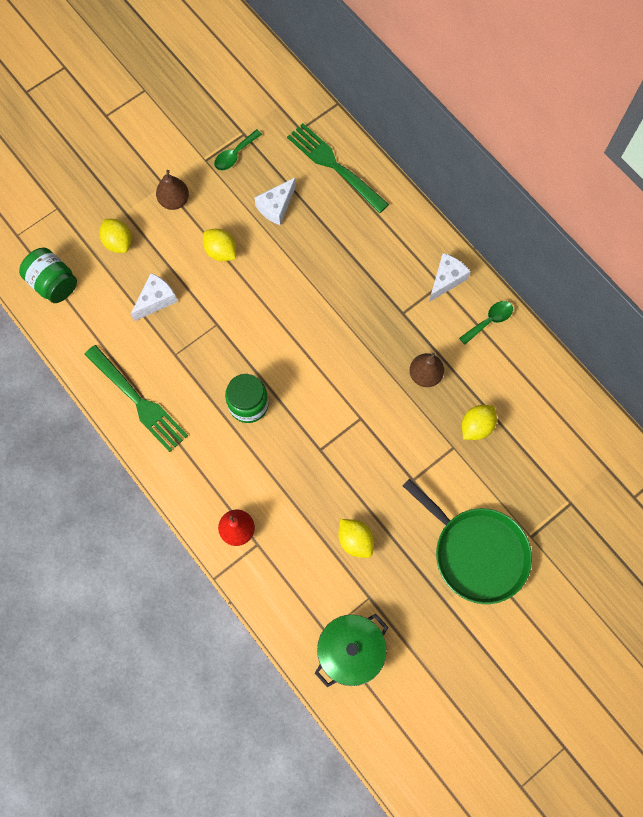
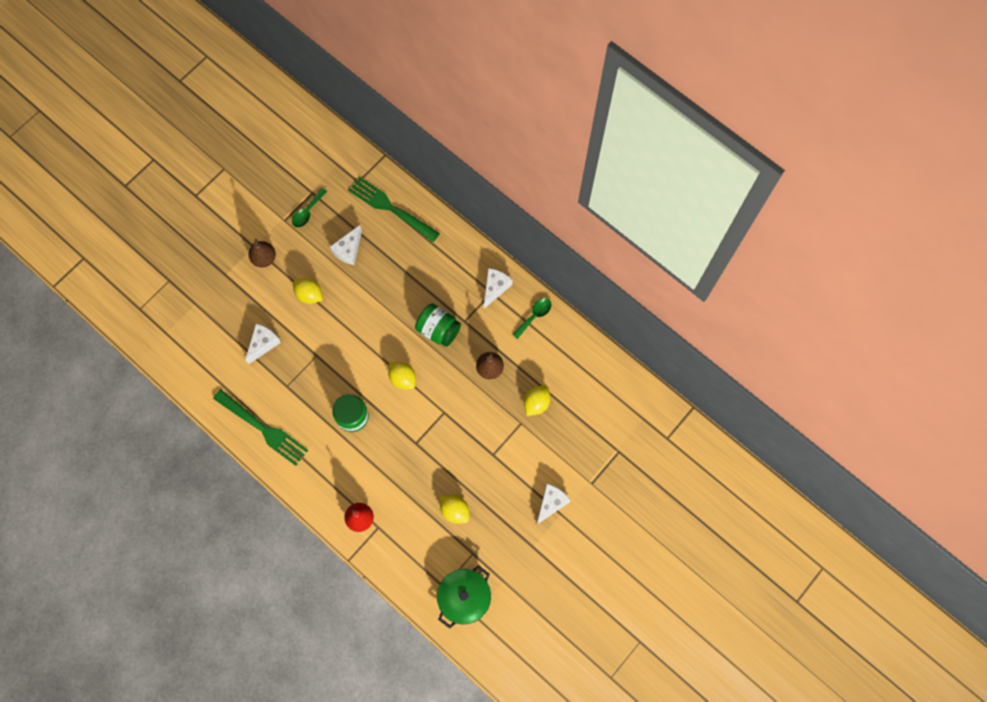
camera: 10 degrees left, 0 degrees up
green jar [19,248,77,303] -> green jar moved to [415,303,461,347]
yellow lemon [99,219,132,253] -> yellow lemon moved to [388,362,416,389]
green pan [403,479,532,604] -> white cheese [536,483,571,525]

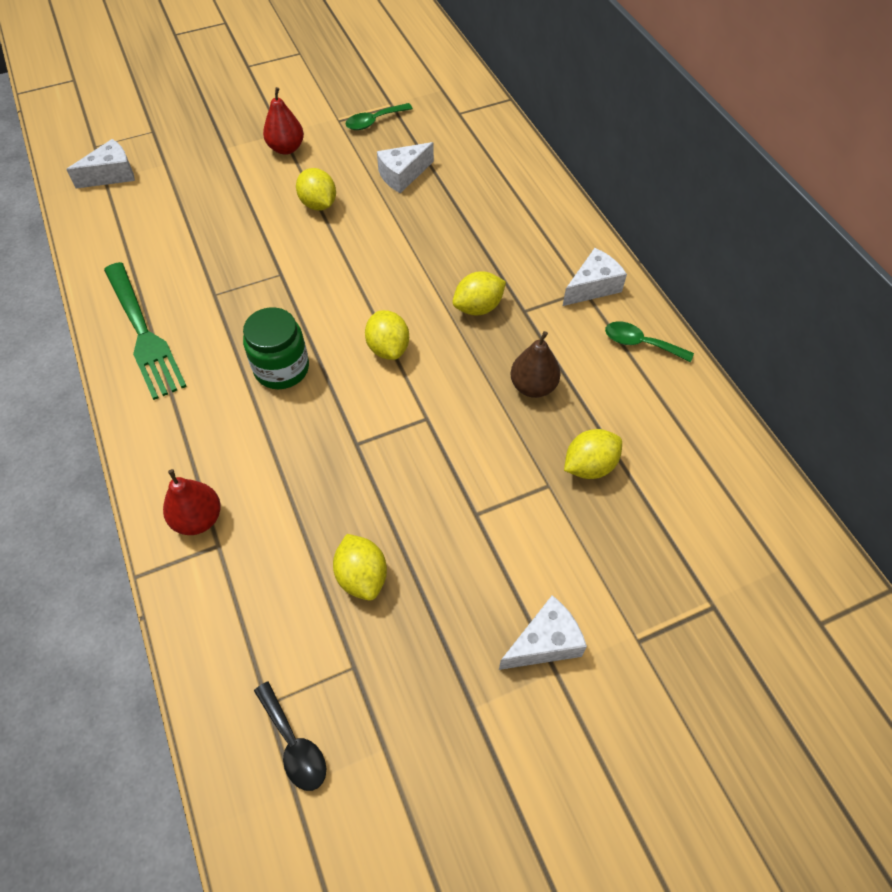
camera: 25 degrees right, 15 degrees down
white cheese [245,324,281,364] -> white cheese moved to [66,139,135,188]
brown pear [248,239,276,268] -> red pear [263,87,304,155]
green fork [348,177,440,242] -> none
green jar [415,303,461,347] -> yellow lemon [453,272,506,315]
green pot [437,565,491,629] -> black spoon [254,681,326,791]
green spoon [512,298,552,339] -> green spoon turned 135 degrees counterclockwise [605,321,694,362]

